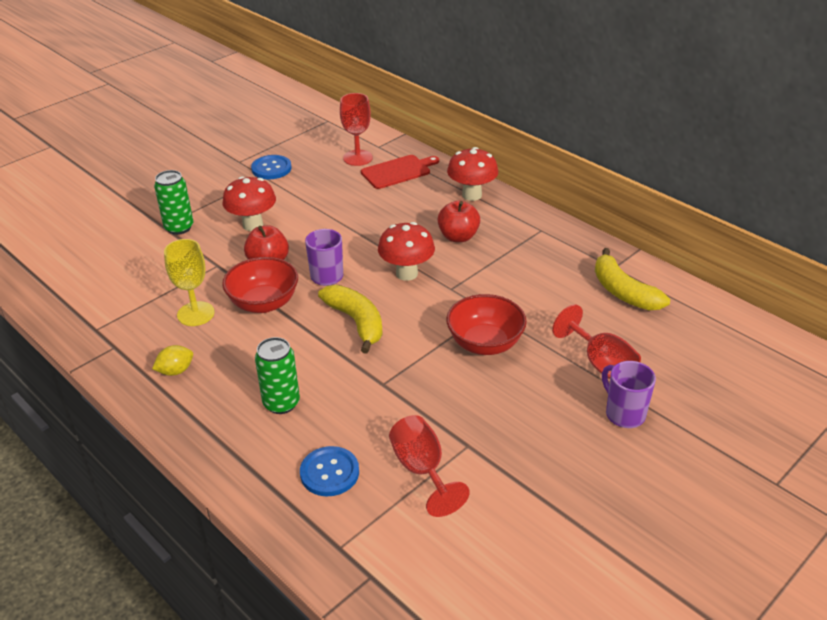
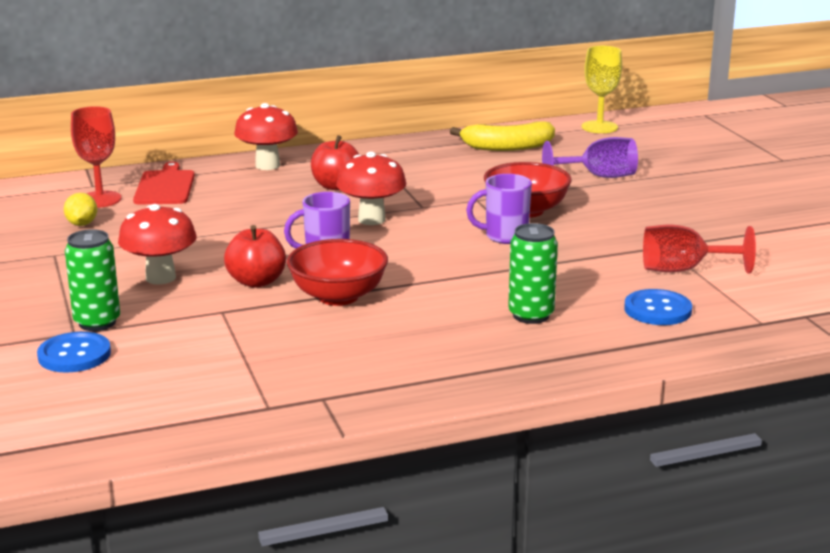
camera: 65 degrees left, 15 degrees down
yellow lemon [152,345,193,376] -> yellow lemon moved to [64,193,97,226]
yellow goblet [164,239,215,326] -> yellow goblet moved to [581,46,622,133]
blue button [251,155,292,179] -> blue button moved to [37,332,111,373]
yellow banana [318,285,383,354] -> none
red goblet [552,304,641,379] -> purple goblet [542,137,638,178]
purple mug [602,361,656,428] -> purple mug moved to [466,174,532,244]

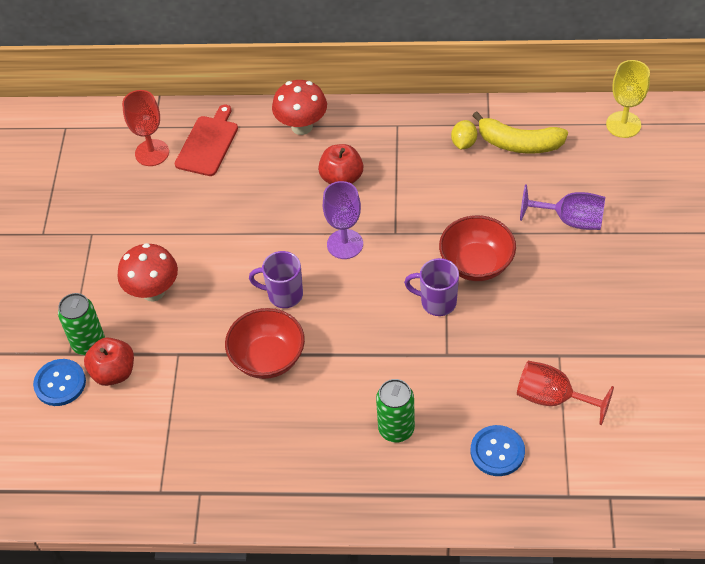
camera: 25 degrees right, 30 degrees up
yellow lemon [64,193,97,226] -> yellow lemon moved to [451,120,477,149]
red apple [224,225,286,288] -> red apple moved to [84,337,134,386]
red mushroom [336,152,406,225] -> purple goblet [323,181,363,259]

